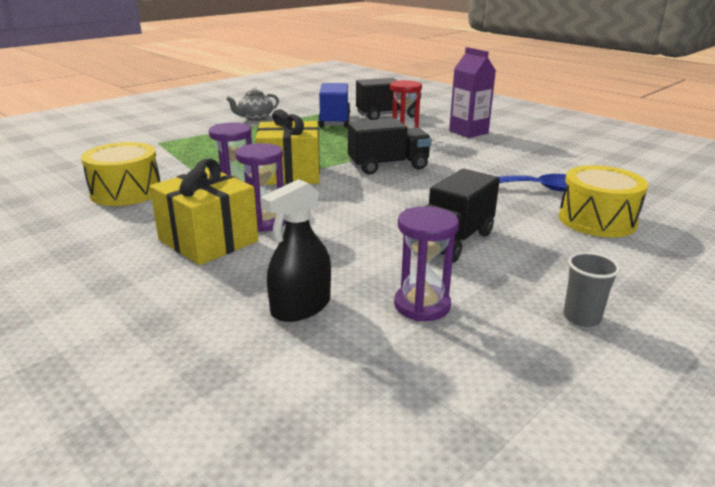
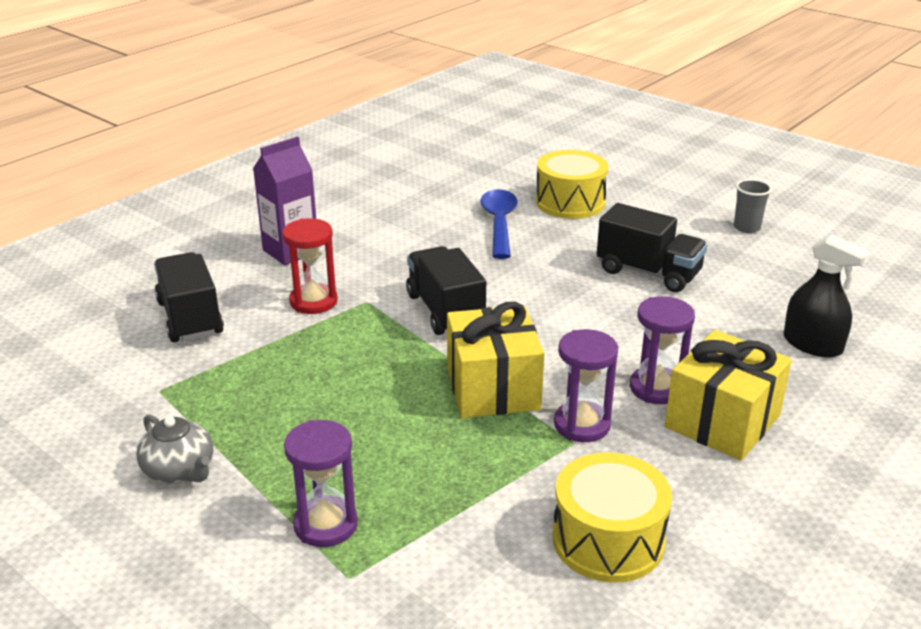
camera: 95 degrees left, 5 degrees up
blue truck [318,83,350,127] -> none
purple hourglass [394,206,459,321] -> purple hourglass moved to [284,420,358,547]

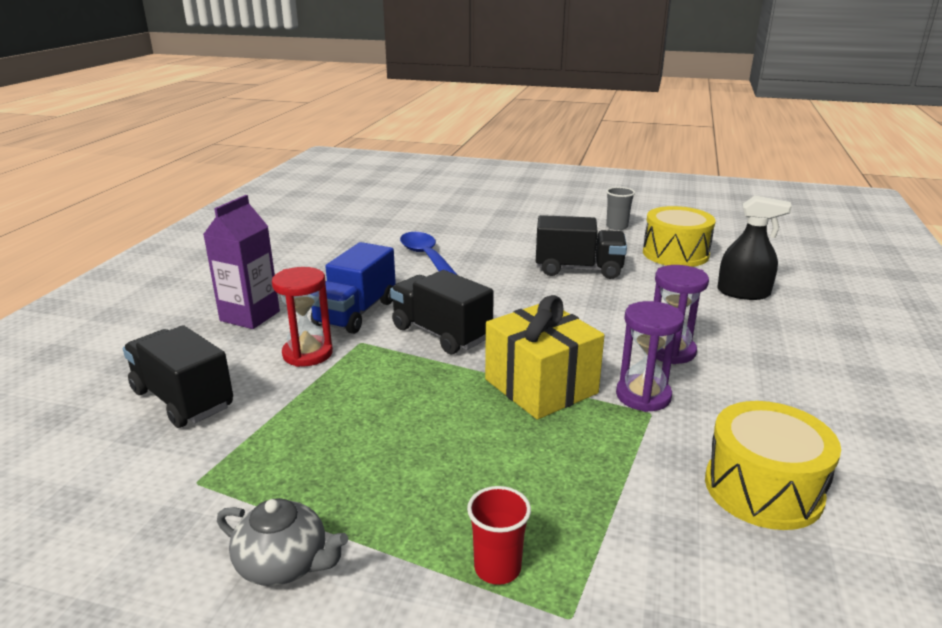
camera: 25 degrees left, 5 degrees down
purple hourglass [284,420,358,547] -> red cup [467,486,531,585]
yellow drum [536,150,608,219] -> yellow drum moved to [643,206,716,267]
yellow gift [665,330,792,461] -> none
none -> blue truck [311,242,396,334]

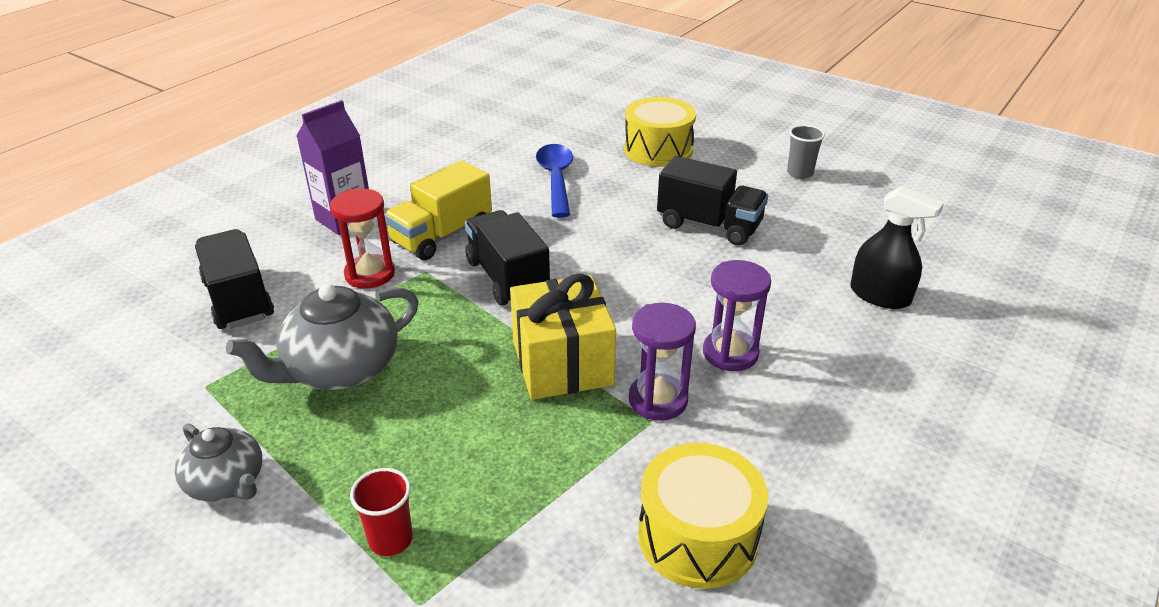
camera: 20 degrees right, 10 degrees up
blue truck [311,242,396,334] -> yellow truck [384,160,492,260]
yellow drum [643,206,716,267] -> yellow drum moved to [624,97,696,167]
none -> grey teapot [226,284,419,390]

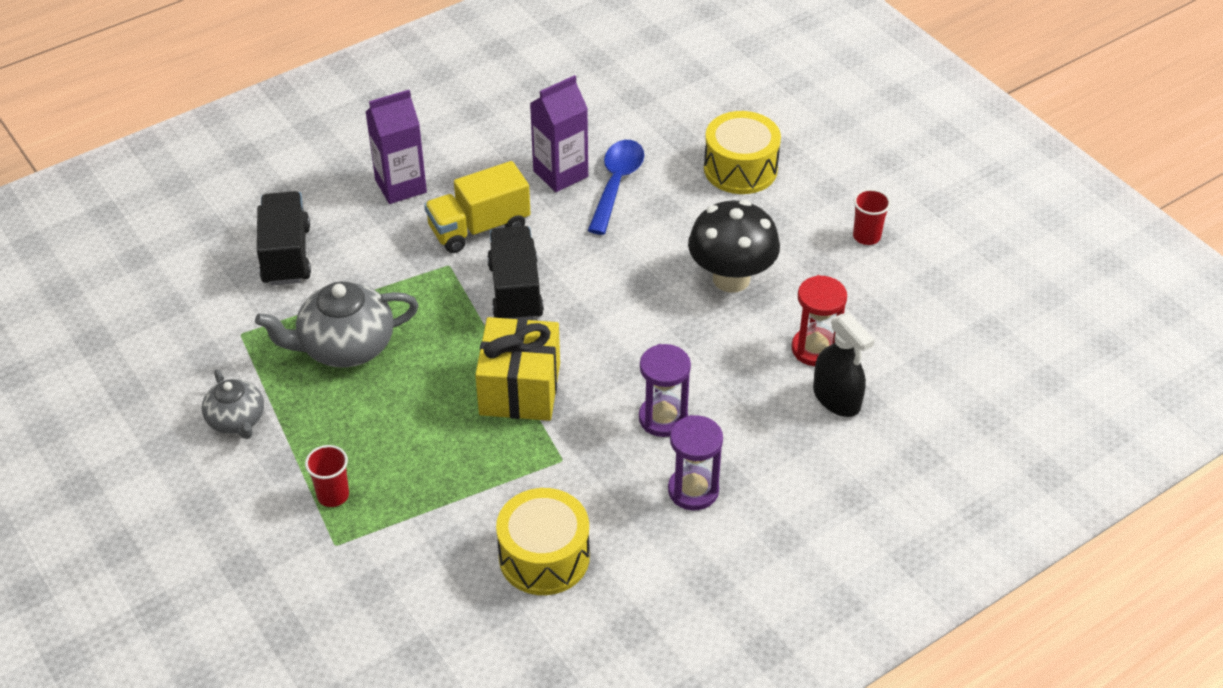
camera: 20 degrees right, 10 degrees up
red hourglass [330,189,395,289] -> red hourglass moved to [792,275,847,366]
purple hourglass [629,303,696,421] -> purple hourglass moved to [668,415,723,510]
black truck [657,156,768,246] -> black mushroom [688,200,780,293]
grey cup [787,125,825,179] -> red cup [853,189,891,245]
none -> purple carton [530,75,588,192]

